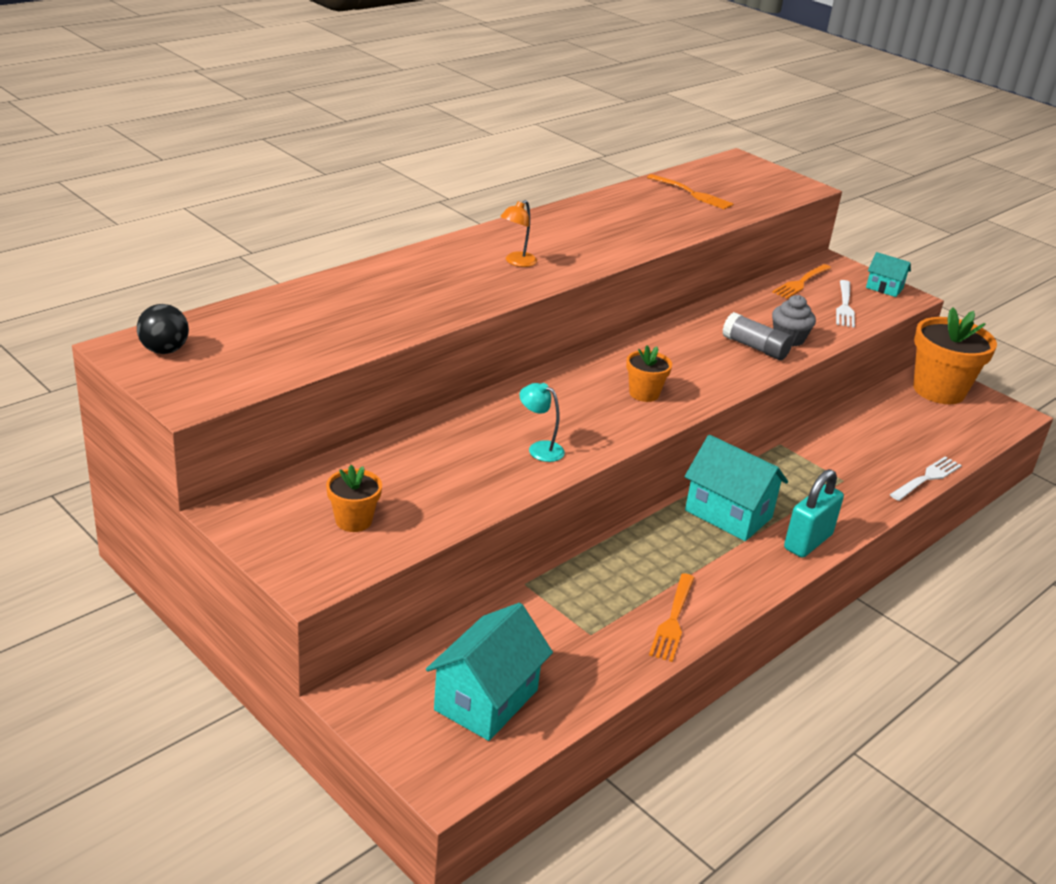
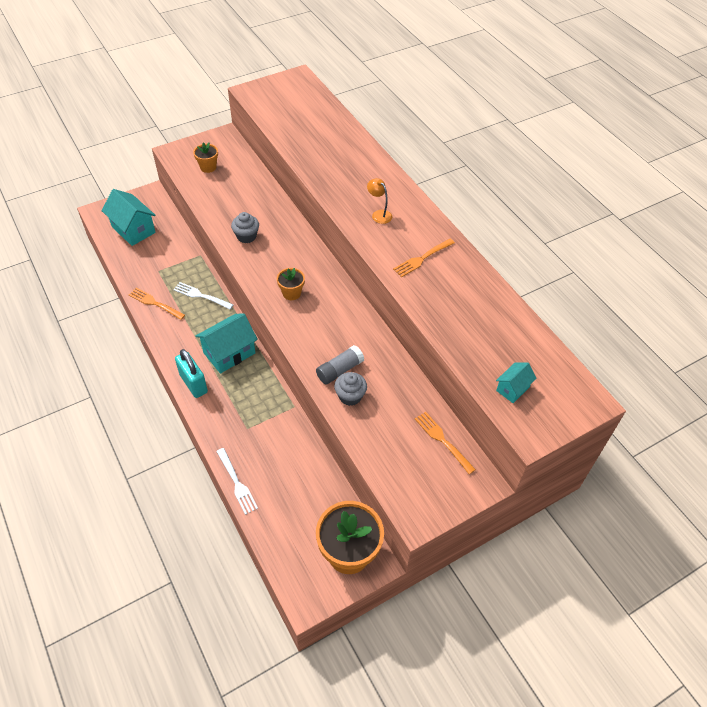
camera: 105 degrees right, 20 degrees up
black ball [137,304,189,354] -> none
turquoise lamp [519,383,565,462] -> grey cupcake [231,212,259,243]
orange fork [647,174,734,210] -> orange fork moved to [393,239,455,277]
white fork [836,280,855,328] -> white fork moved to [173,282,233,309]
turquoise house [866,252,911,297] -> turquoise house moved to [496,362,537,403]

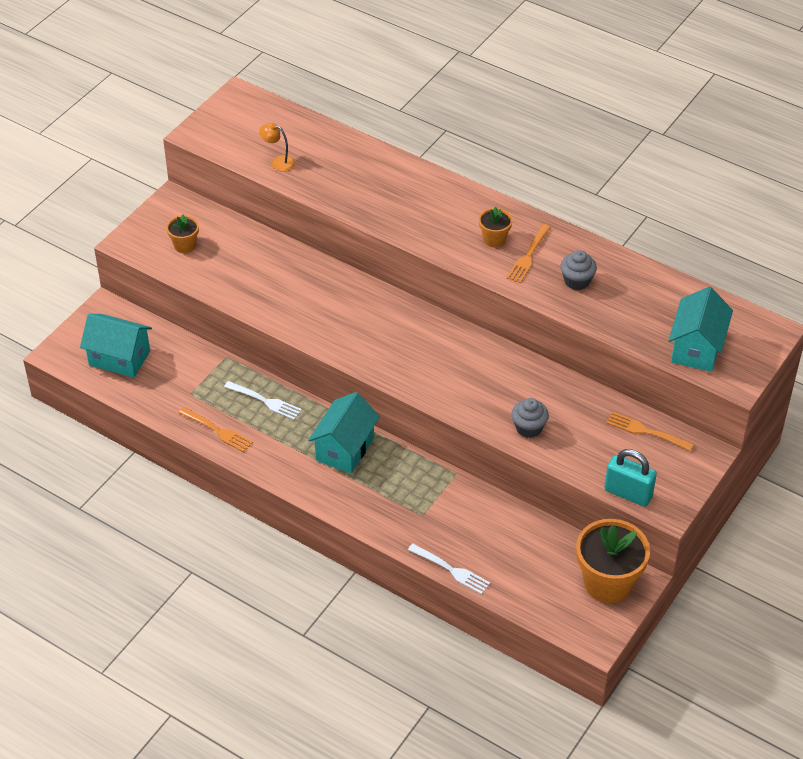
camera: 25 degrees left, 5 degrees down
orange fork [129,288,185,320] -> orange fork turned 150 degrees counterclockwise [179,407,253,453]
white fork [173,282,233,309] -> white fork turned 150 degrees counterclockwise [224,381,302,420]
turquoise padlock [175,349,208,398] -> turquoise padlock moved to [604,449,657,507]
grey cupcake [231,212,259,243] -> grey cupcake moved to [560,250,597,290]
orange flower pot [277,268,305,300] -> orange flower pot moved to [479,207,513,247]
grey glue stick [316,345,364,385] -> none
orange lamp [367,178,392,224] -> orange lamp moved to [259,123,295,172]
turquoise house [496,362,537,403] -> turquoise house [668,287,733,372], size x1.82

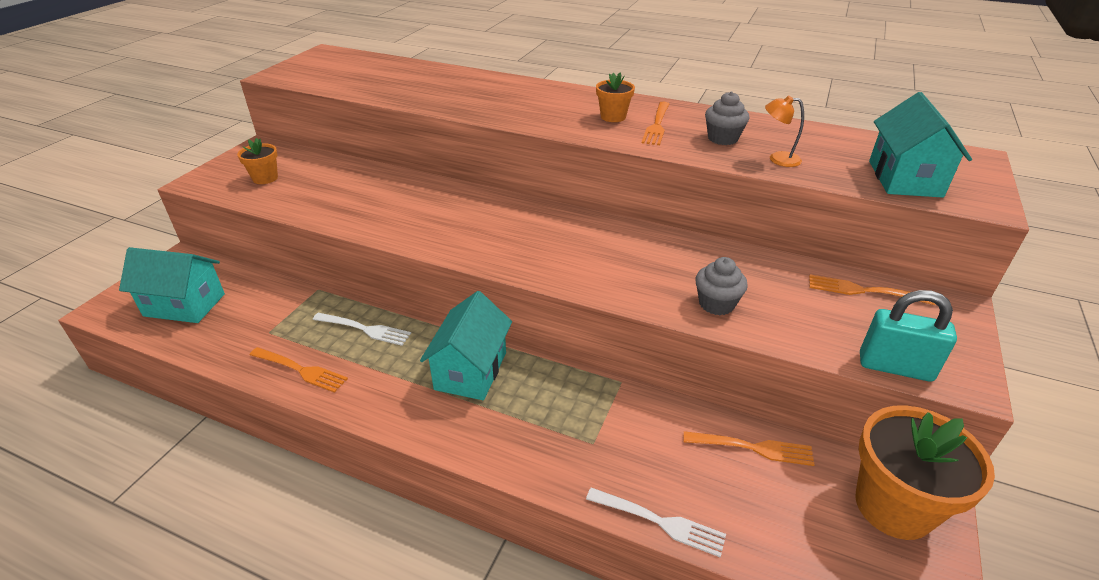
camera: 10 degrees left, 10 degrees down
orange lamp [259,123,295,172] -> orange lamp moved to [765,96,804,167]
none -> orange fork [684,431,815,466]

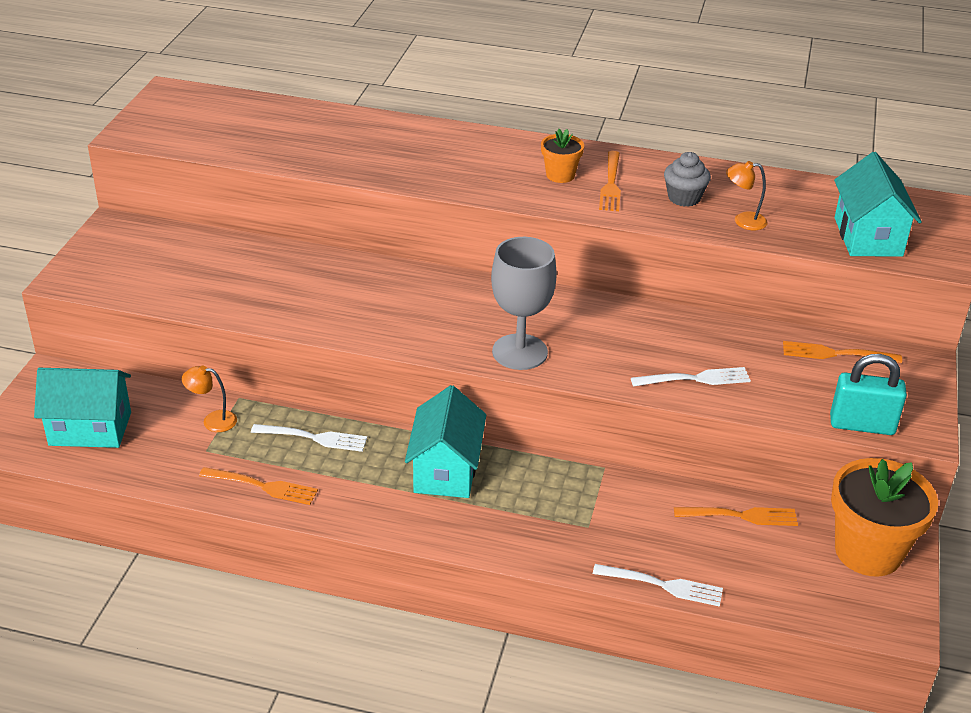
camera: 10 degrees left, 0 degrees up
orange flower pot [237,138,278,184] -> none
grey cupcake [695,257,748,315] -> white fork [631,367,751,387]
none -> orange lamp [182,366,237,432]
none -> grey goblet [491,237,557,370]

